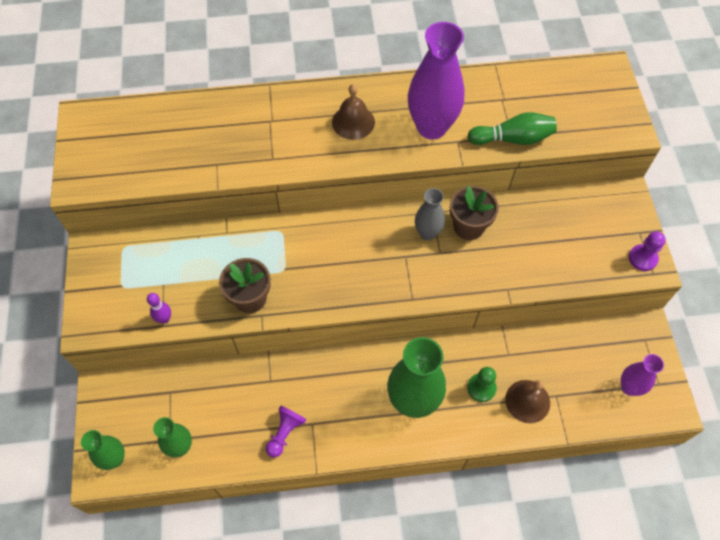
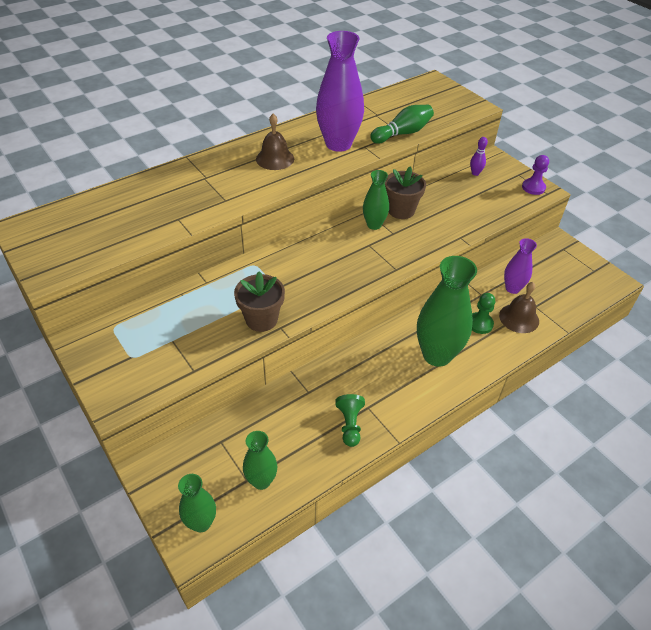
camera: 30 degrees left, 15 degrees down
purple bowling pin [147,293,171,323] -> purple bowling pin moved to [470,137,488,176]
purple pawn [266,406,307,458] -> green pawn [335,394,365,447]
grey vase [415,188,445,240] -> green vase [363,170,389,230]
purple vase [621,354,664,396] -> purple vase moved to [504,238,537,294]

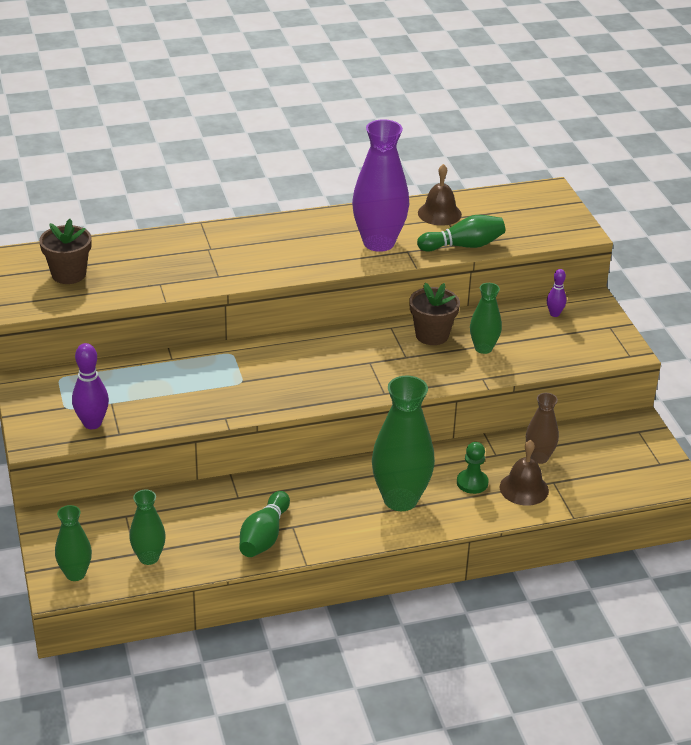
camera: 20 degrees right, 10 degrees down
brown flower pot [234,271,285,332] -> brown flower pot moved to [39,219,92,284]
brown bell [256,114,294,170] -> brown bell moved to [418,164,462,226]
green pawn [335,394,365,447] -> green bowling pin [239,491,290,557]
green vase [363,170,389,230] -> green vase moved to [470,283,502,354]
purple vase [504,238,537,294] -> brown vase [526,393,559,464]
purple pawn [522,155,549,195] -> none
none -> purple bowling pin [72,343,109,429]

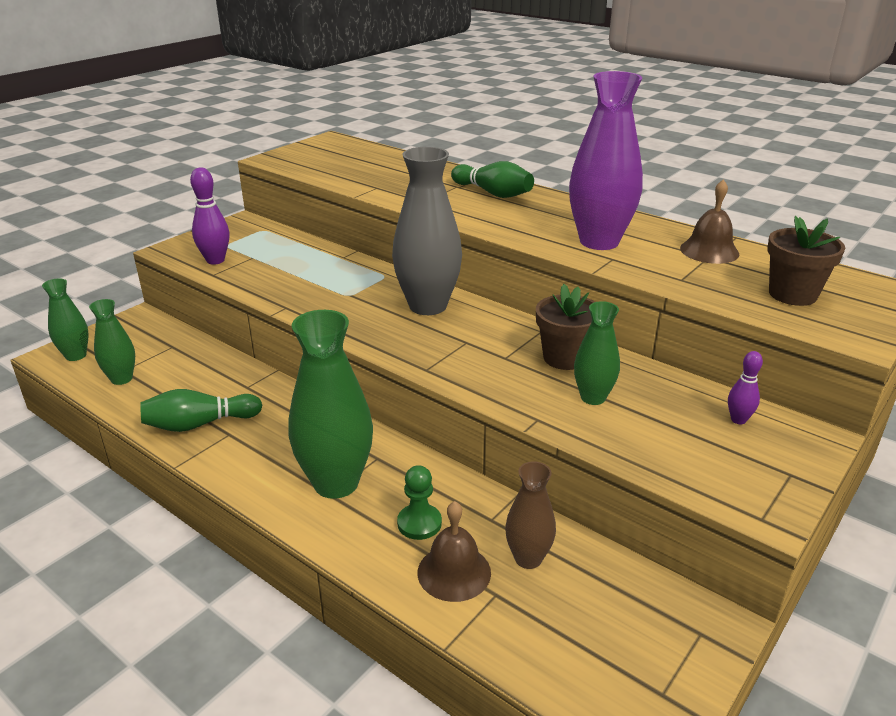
camera: 55 degrees right, 5 degrees down
brown flower pot [39,219,92,284] -> brown flower pot moved to [767,216,845,306]
green bowling pin [417,215,505,252] -> green bowling pin moved to [451,161,534,198]
none -> grey vase [392,147,462,315]

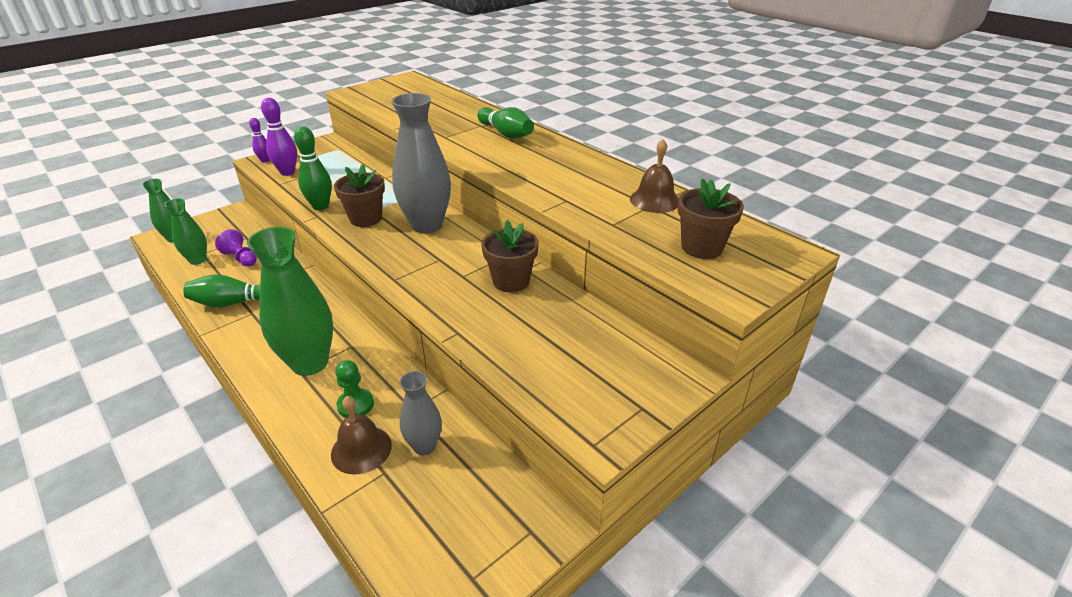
camera: 10 degrees right, 5 degrees up
brown vase [505,461,556,569] -> grey vase [400,371,442,455]
purple vase [569,71,643,250] -> none
green vase [574,301,620,405] -> none
purple bowling pin [728,351,763,424] -> purple bowling pin moved to [249,118,270,162]
none -> purple pawn [215,229,257,267]
none -> green bowling pin [294,127,332,210]
none -> brown flower pot [334,164,385,227]

